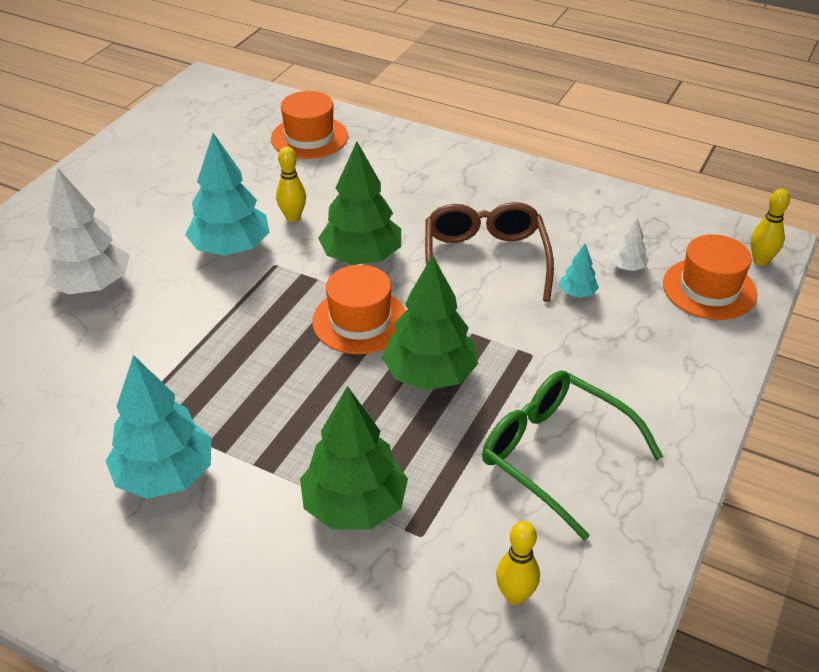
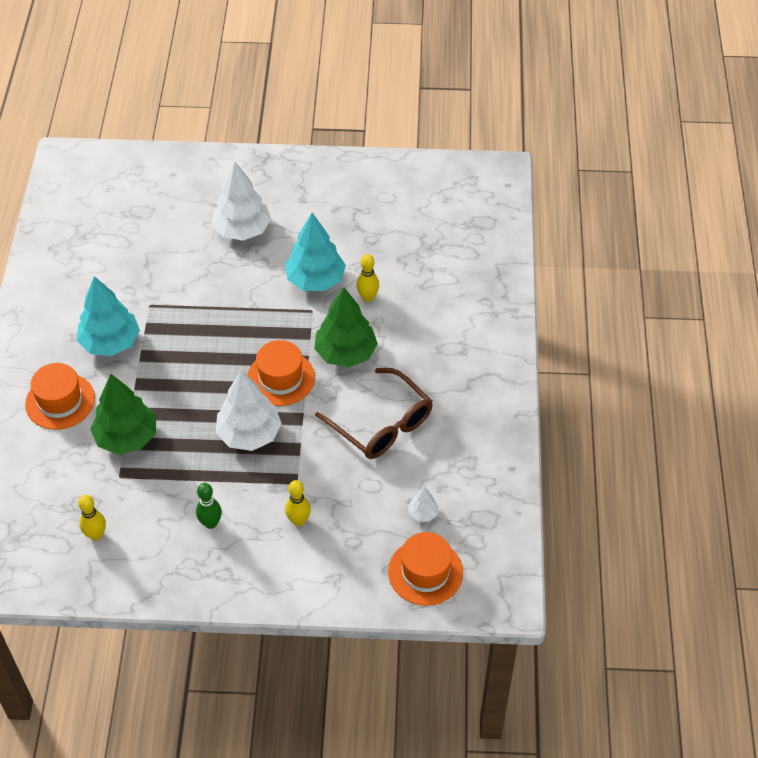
camera: 65 degrees right, 10 degrees up
orange hat [271,91,348,159] -> orange hat moved to [25,363,95,430]
green tree [382,255,478,390] -> white tree [216,370,282,451]
brown glasses [425,202,554,302] -> brown glasses turned 75 degrees clockwise [315,368,433,459]
green glasses [482,370,663,541] -> green bowling pin [196,483,222,529]
turquoise tree [559,243,599,298] -> none
yellow bowling pin [751,188,790,266] -> yellow bowling pin moved to [285,480,311,526]

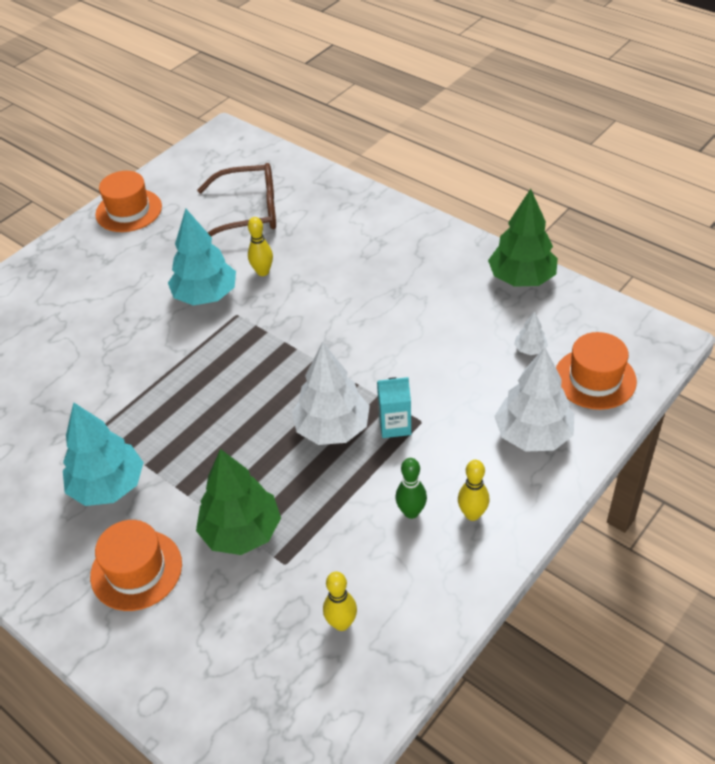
camera: 50 degrees left, 5 degrees down
white tree [212,162,271,241] -> white tree moved to [494,347,575,452]
orange hat [247,340,315,406] -> orange hat moved to [95,171,162,232]
yellow bowling pin [285,480,311,526] -> yellow bowling pin moved to [458,460,489,521]
green tree [314,287,378,368] -> green tree moved to [488,189,558,287]
brown glasses [315,368,433,459] -> brown glasses moved to [197,163,276,236]
none -> turquoise carton [377,377,411,438]

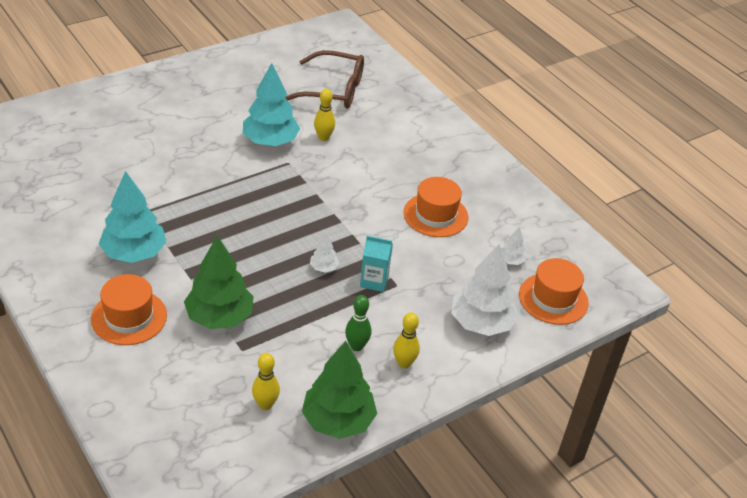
camera: 10 degrees right, 5 degrees down
orange hat [95,171,162,232] -> orange hat moved to [404,177,468,237]
white tree [292,342,370,445] -> white tree [310,233,339,273], size x0.45
green tree [488,189,558,287] -> green tree moved to [302,341,377,439]

